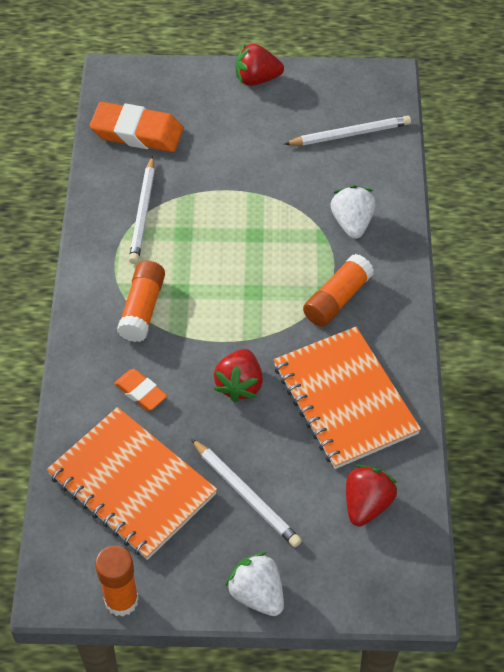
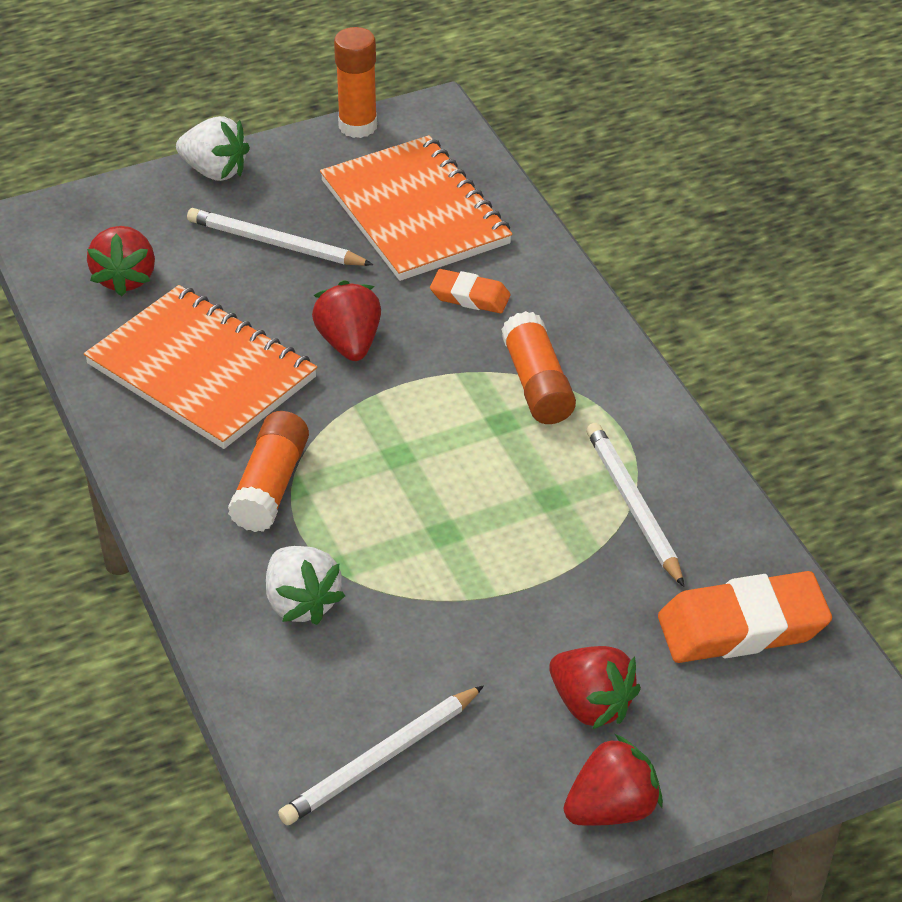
camera: 155 degrees right, 10 degrees down
orange notebook [47,407,217,560] -> orange notebook turned 45 degrees clockwise [320,135,513,281]
none -> red strawberry [549,646,641,729]

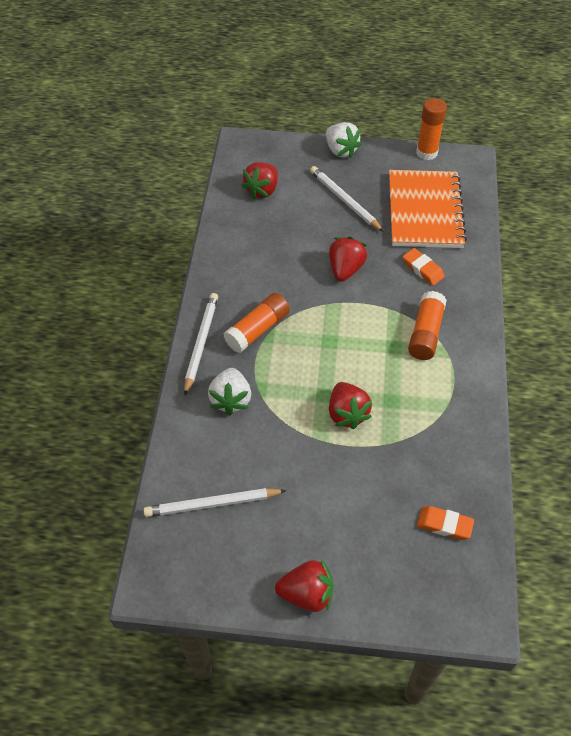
camera: 30 degrees right, 10 degrees up
orange notebook [84,285,317,449] -> none
red strawberry [549,646,641,729] -> red strawberry moved to [329,382,372,429]
white pencil [586,423,684,587] -> white pencil moved to [184,293,218,395]
orange eraser [658,571,832,663] -> orange eraser [417,506,474,540], size x0.55

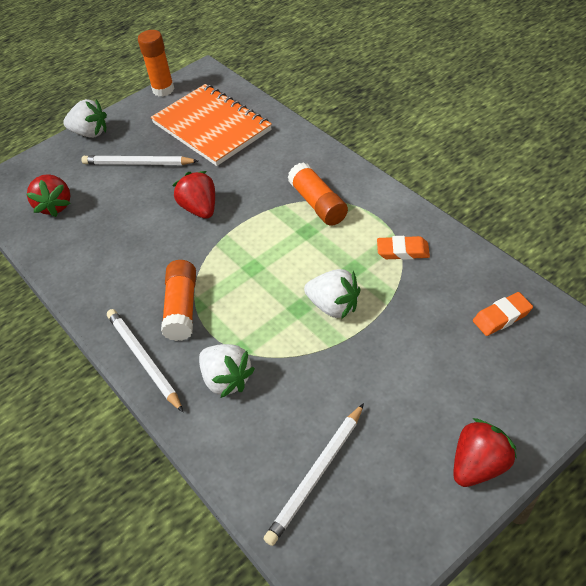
camera: 40 degrees left, 5 degrees down
red strawberry [329,382,372,429] -> white strawberry [304,269,361,319]
orange eraser [403,248,445,285] -> orange eraser moved to [377,236,430,260]

